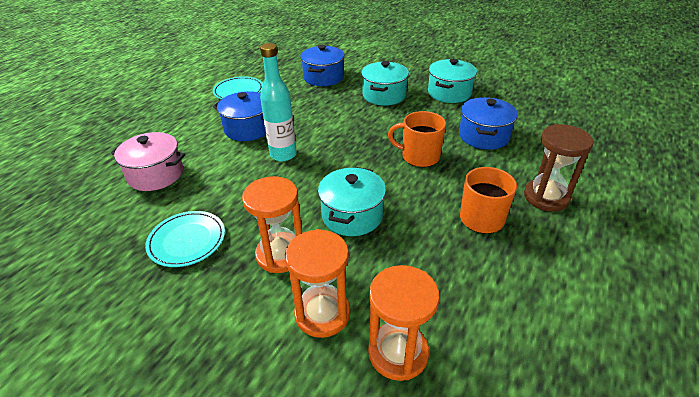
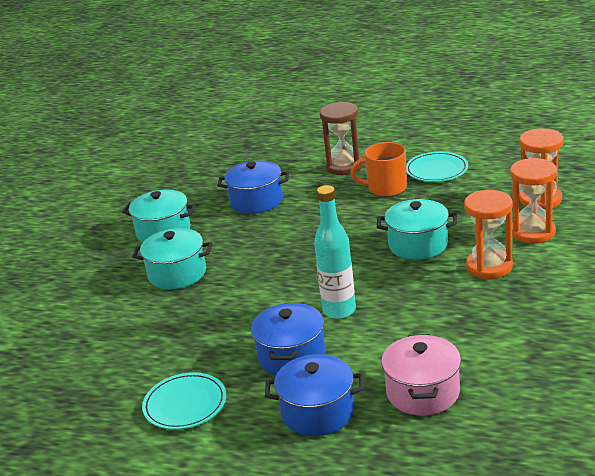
camera: 100 degrees left, 10 degrees down
turquoise plate [145,211,225,267] -> turquoise plate moved to [406,152,468,182]
blue pot [300,45,345,86] -> blue pot moved to [265,354,364,436]
orange mug [388,111,446,167] -> none

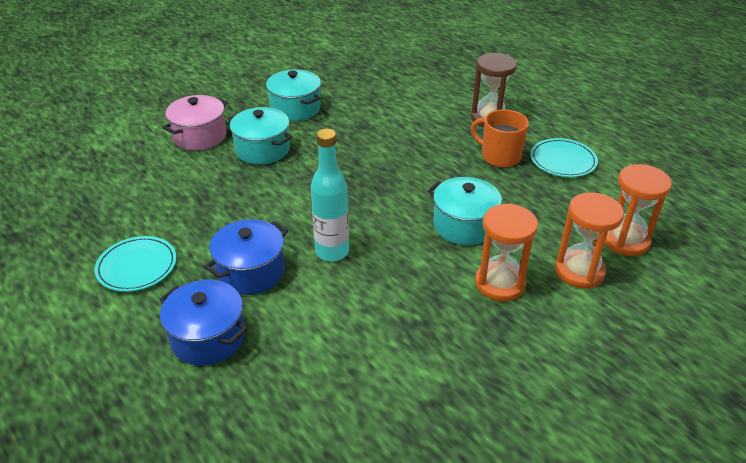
camera: 30 degrees right, 10 degrees up
blue pot [217,160,289,214] -> none
pink pot [381,334,461,416] -> pink pot moved to [162,95,228,151]

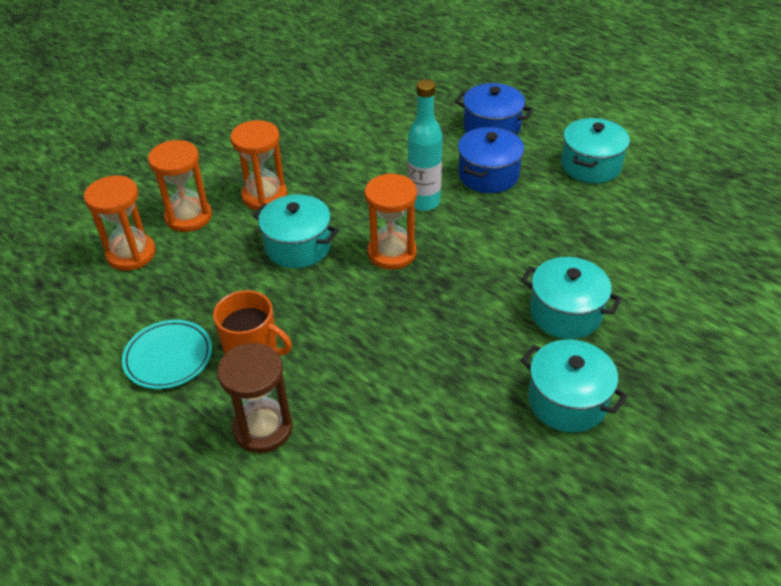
camera: 170 degrees right, 5 degrees up
turquoise plate [94,236,177,292] -> turquoise pot [561,118,630,183]
pink pot [162,95,228,151] -> none
none -> orange hourglass [364,173,417,270]

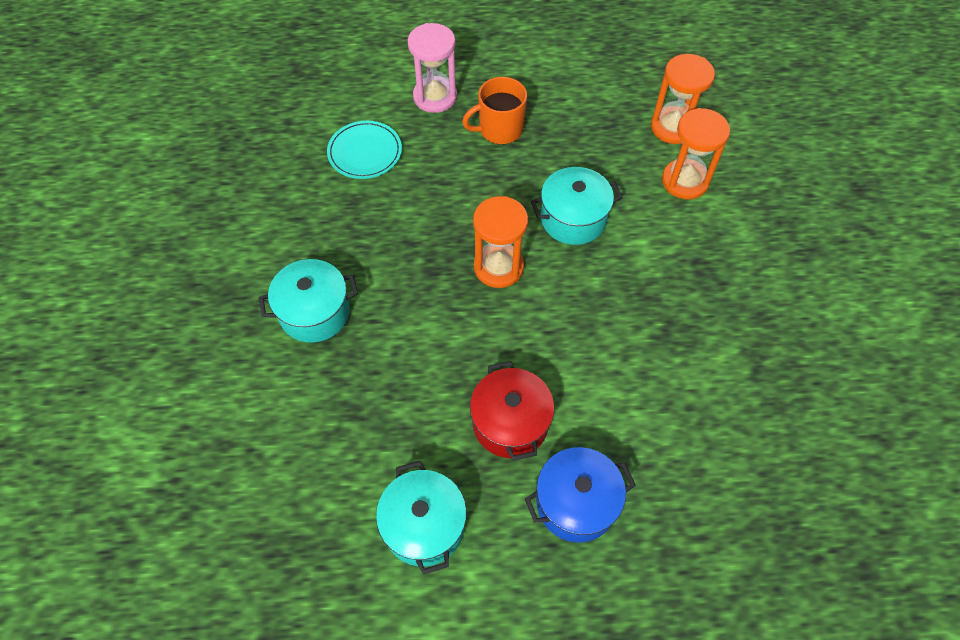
camera: 135 degrees right, 15 degrees up
turquoise plate [122,320,212,389] -> turquoise plate moved to [327,121,402,179]
brown hourglass [217,343,293,453] -> pink hourglass [408,23,457,113]
orange hourglass [231,120,287,210] -> none
turquoise bottle [407,80,443,211] -> none
blue pot [458,127,524,193] -> red pot [470,361,554,461]
turquoise pot [521,339,628,432] -> none

